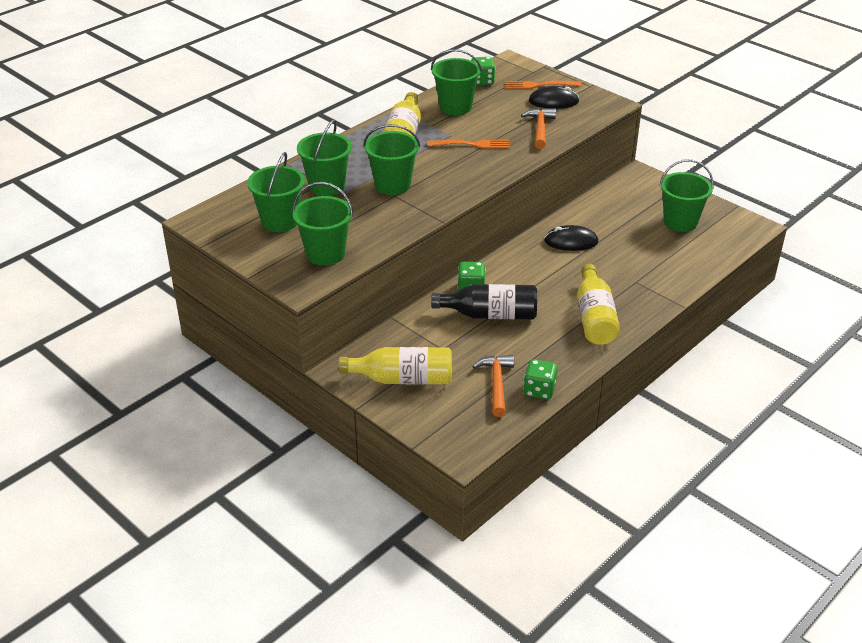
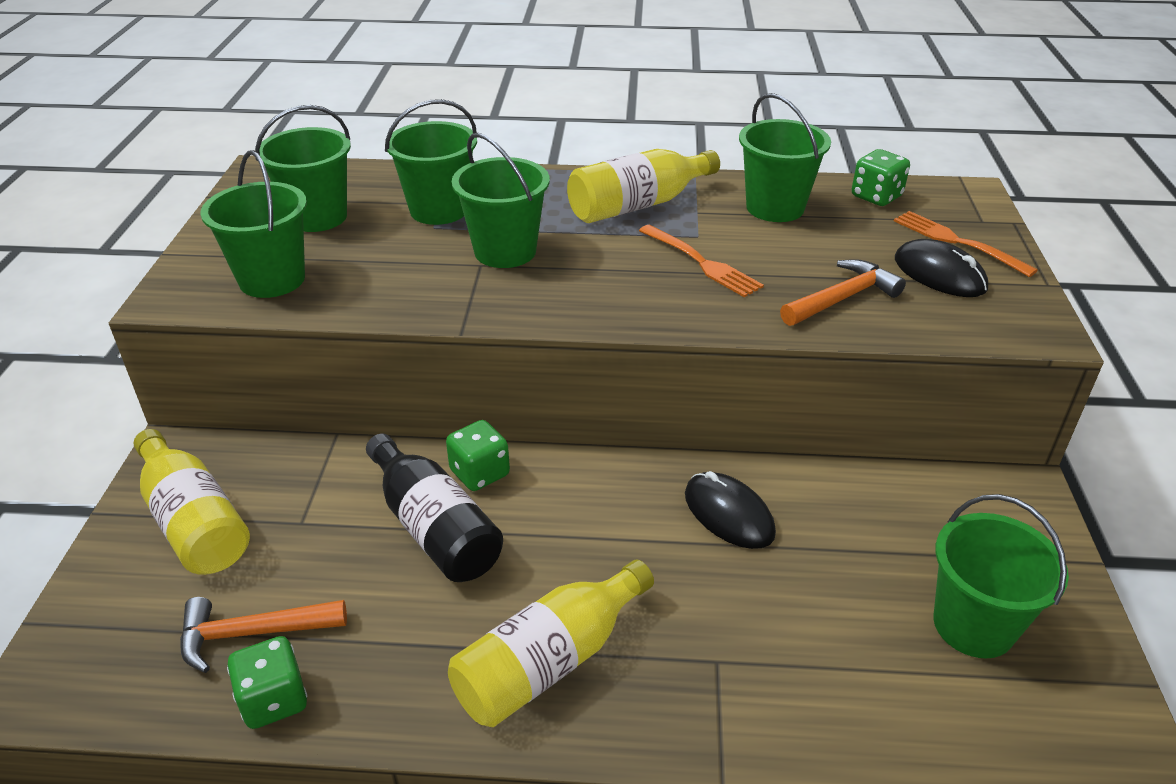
camera: 50 degrees right, 0 degrees up
orange hammer [472,355,514,417] -> orange hammer turned 150 degrees counterclockwise [180,597,347,673]

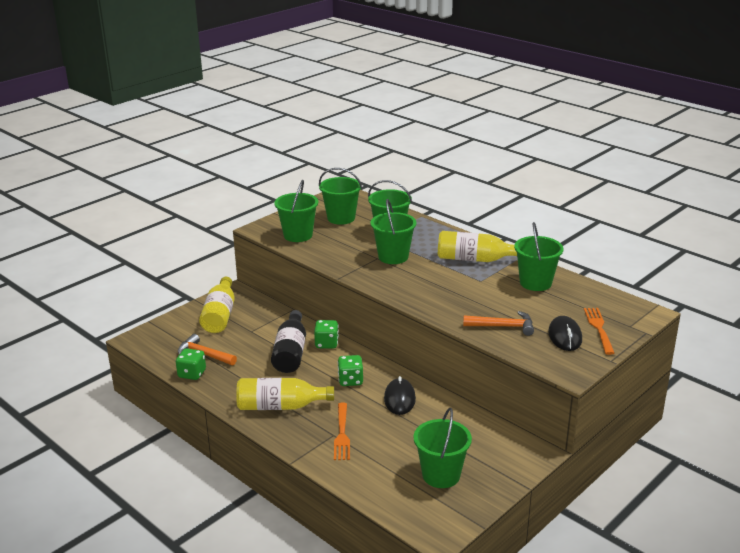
camera: 40 degrees right, 10 degrees down
orange fork [639,225,764,297] -> orange fork moved to [334,403,350,460]
green dice [852,149,910,206] -> green dice moved to [338,355,363,386]

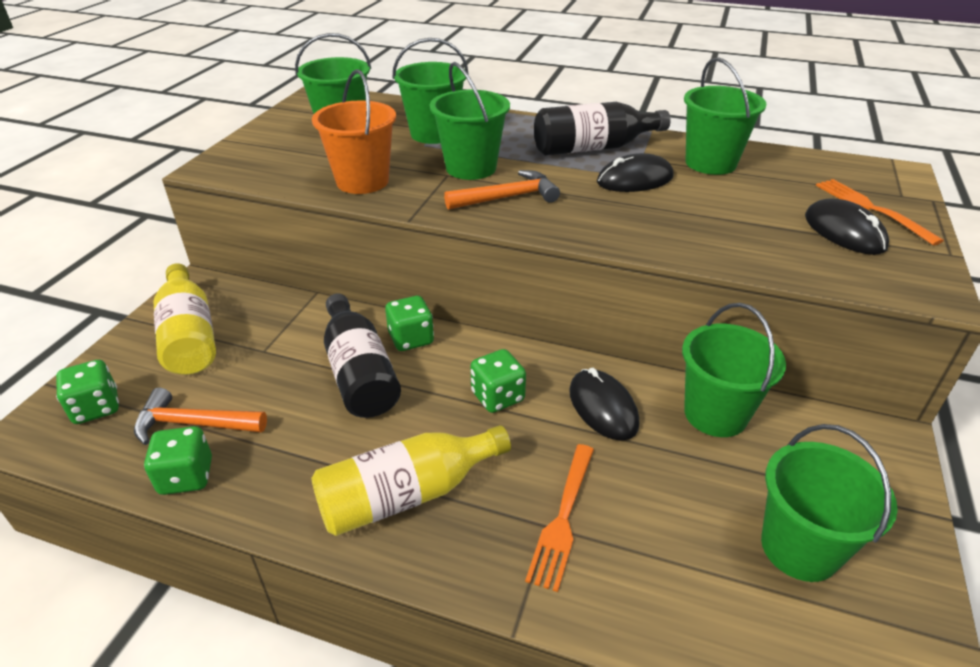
camera: 25 degrees left, 10 degrees up
green bucket [274,180,318,242] -> green bucket moved to [682,303,786,437]
orange fork [334,403,350,460] -> orange fork turned 45 degrees clockwise [525,444,594,592]
yellow bottle [438,231,517,262] -> black bottle [534,102,671,156]
orange hammer [463,311,534,336] -> orange hammer moved to [444,170,560,210]
none -> green dice [56,360,119,424]
none -> orange bucket [312,69,396,194]
none -> black mouse [597,153,674,192]

